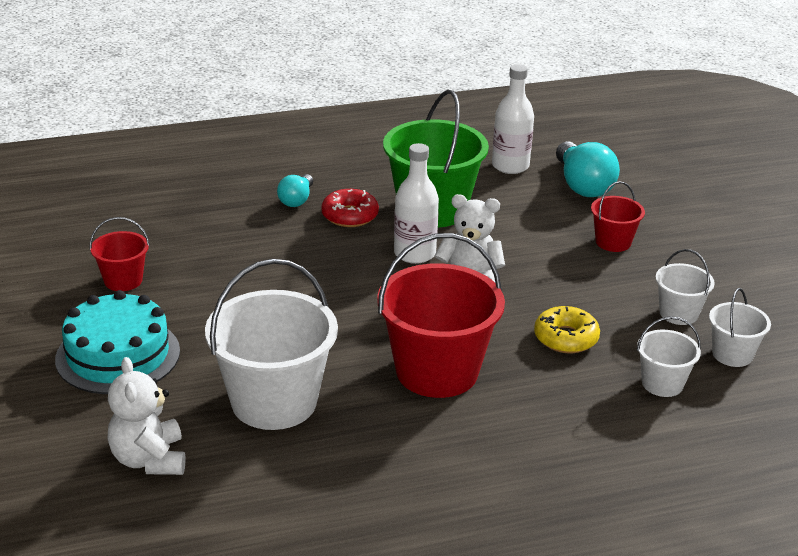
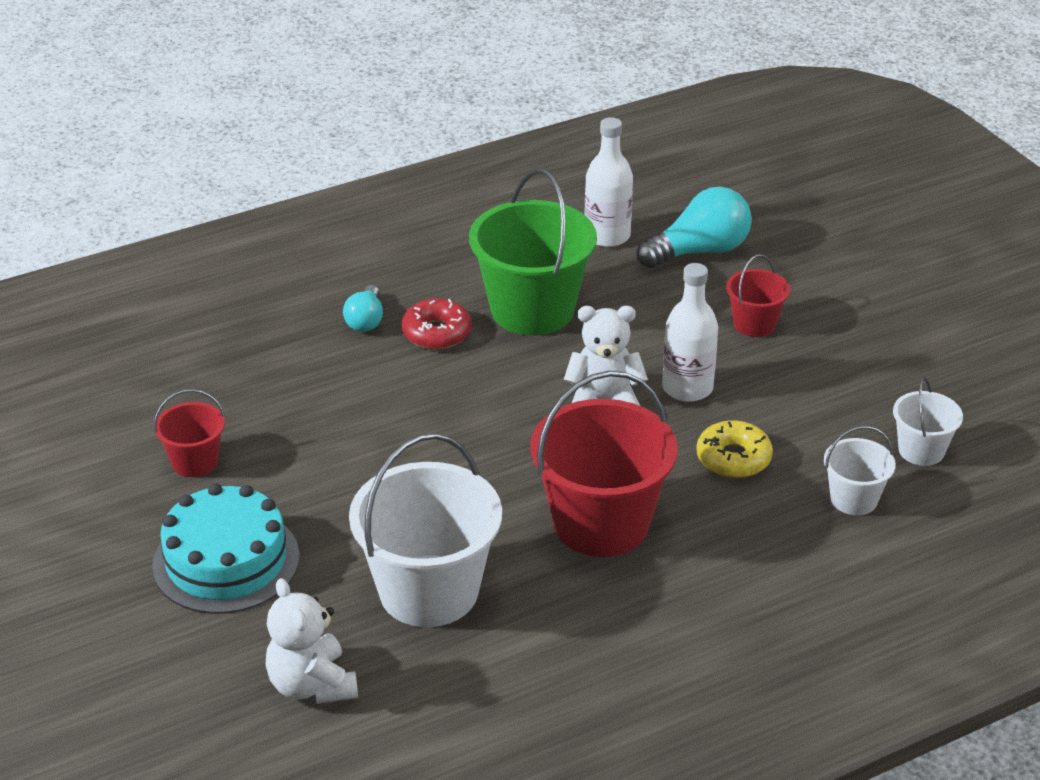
camera: 10 degrees left, 5 degrees up
white bottle [394,143,439,264] -> white bottle moved to [662,263,718,402]
turquoise light bulb [556,141,620,197] -> turquoise light bulb turned 90 degrees counterclockwise [636,187,752,268]
white bucket [656,249,715,325] -> none

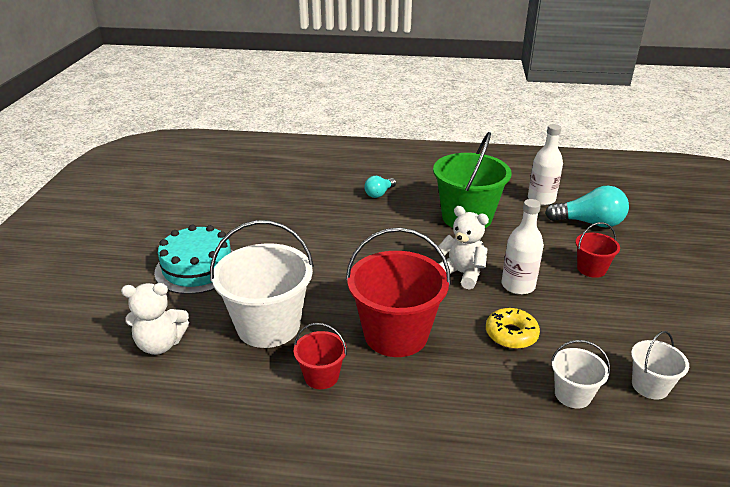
camera: 35 degrees right, 5 degrees down
red bucket [154,389,225,477] -> red bucket moved to [294,323,347,389]
white teddy bear [265,578,358,704] -> white teddy bear turned 105 degrees counterclockwise [121,283,189,355]
red donut [402,298,472,350] -> none

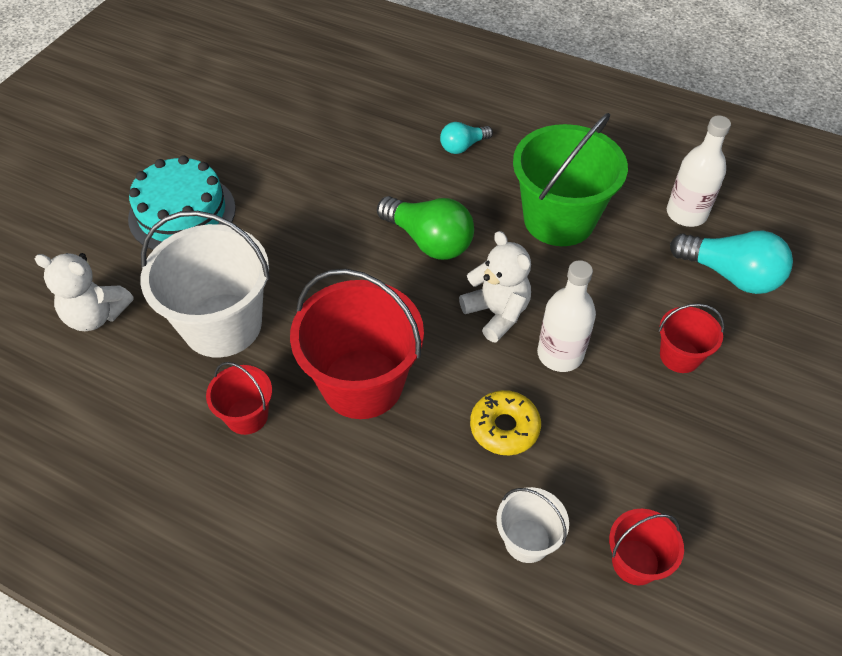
camera: 20 degrees right, 20 degrees up
white bucket [631,331,689,399] -> red bucket [609,509,684,585]
none -> green light bulb [377,196,474,260]

